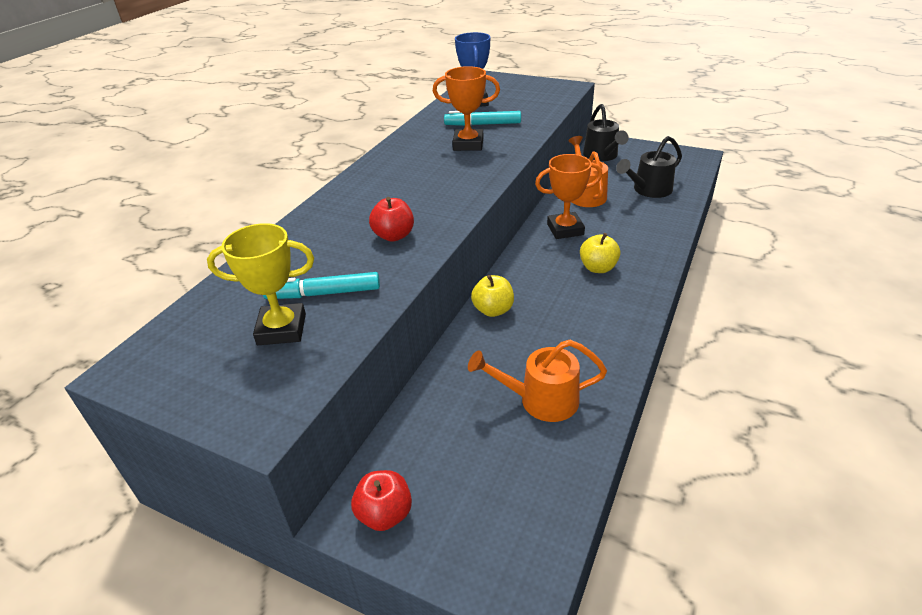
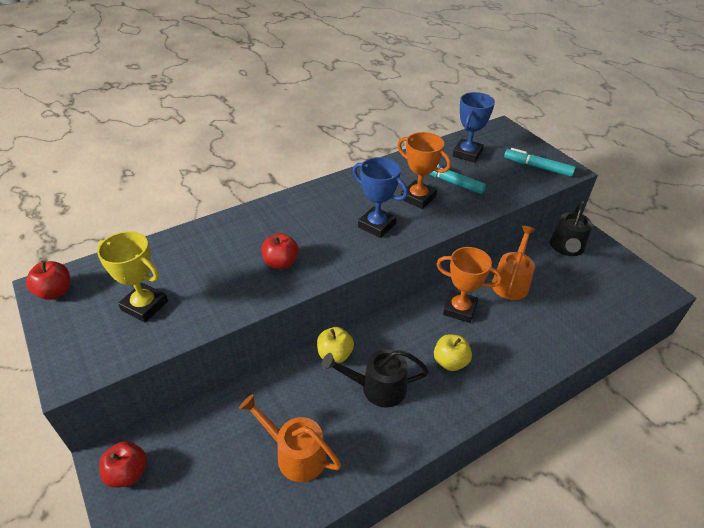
camera: 30 degrees right, 5 degrees up
turquoise marker [263,272,380,299] -> turquoise marker moved to [504,148,576,177]
black watering can [616,136,682,198] -> black watering can moved to [321,349,429,408]
none -> red apple [26,261,70,300]
none -> blue trophy [352,157,408,238]

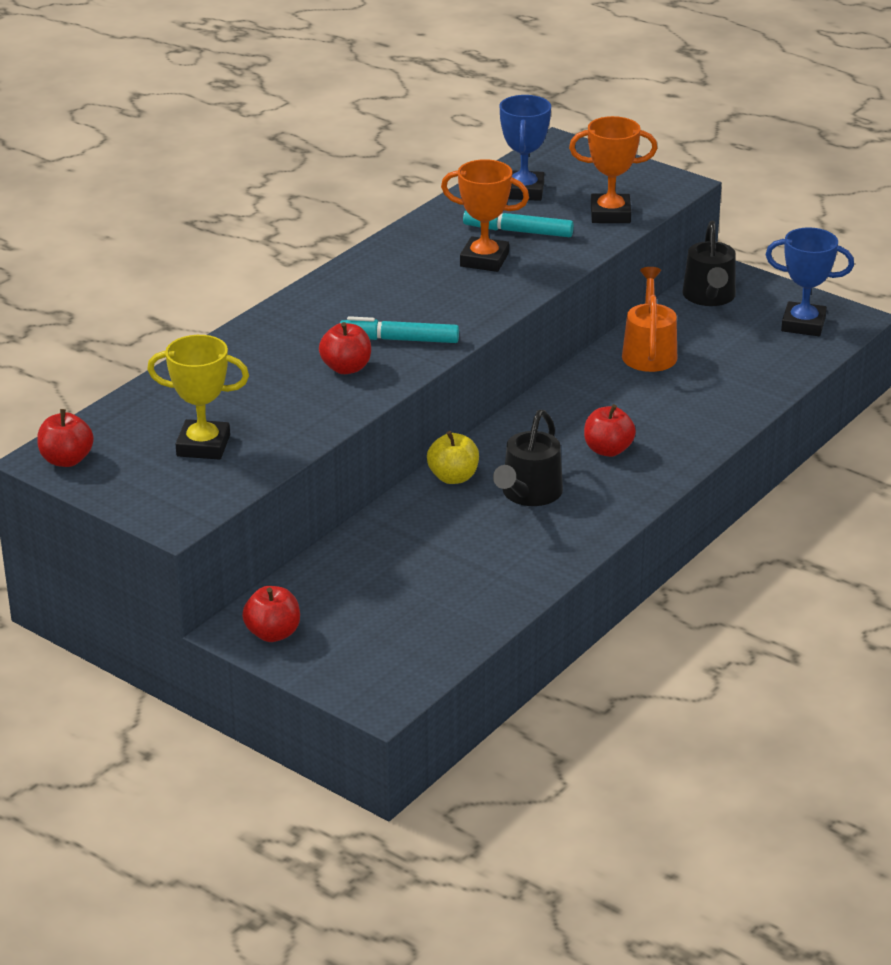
camera: 20 degrees left, 10 degrees down
orange watering can [239,394,341,482] -> none
black watering can [321,349,429,408] -> black watering can turned 45 degrees counterclockwise [493,410,563,506]
blue trophy [352,157,408,238] -> blue trophy moved to [765,227,854,336]
yellow apple [434,334,472,371] -> red apple [584,404,636,457]
orange trophy [436,247,502,323] -> orange trophy moved to [569,116,657,223]
turquoise marker [504,148,576,177] -> turquoise marker moved to [340,316,459,343]

